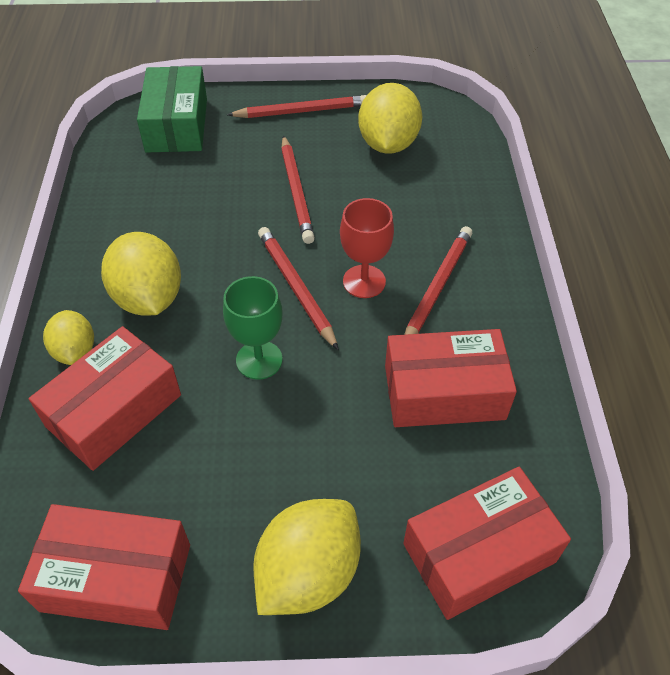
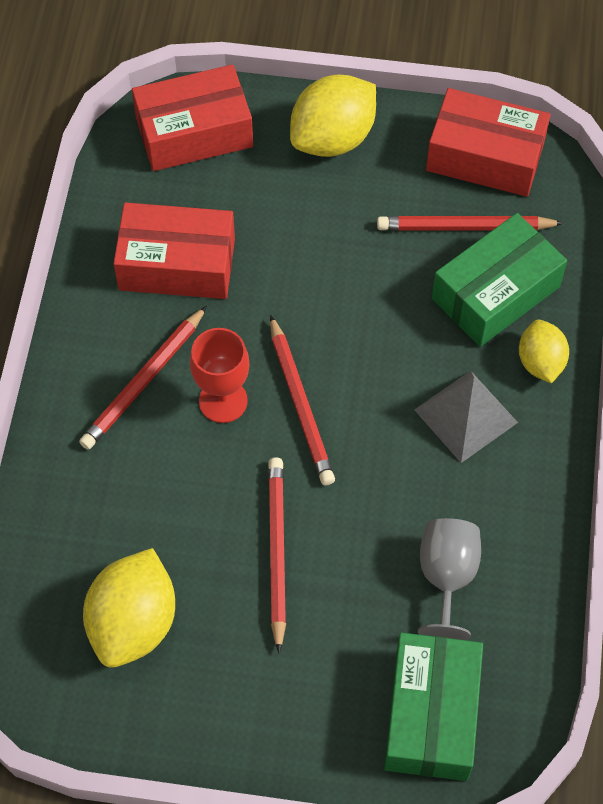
camera: 170 degrees left, 10 degrees up
red box [29,326,181,471] -> green box [432,213,567,347]
yellow lemon [101,232,181,316] -> grey pyramid [414,371,518,463]
green goblet [223,276,282,380] -> none
red pencil [227,95,367,118] -> red pencil moved to [377,216,564,231]
none -> grey goblet [418,518,481,640]

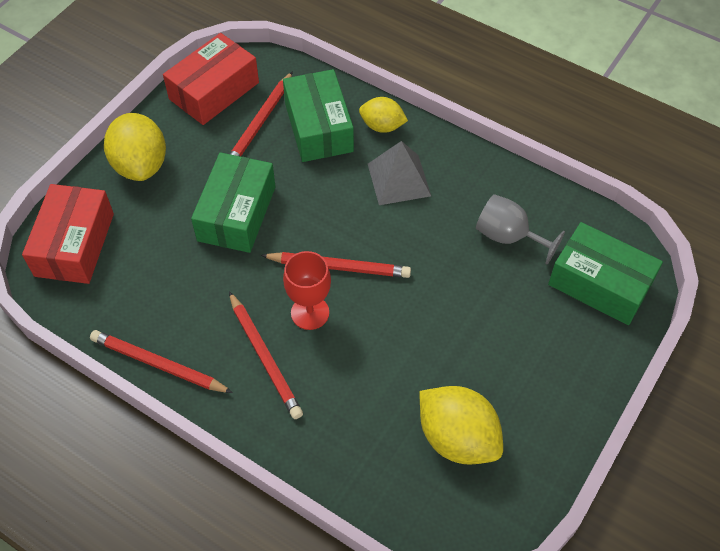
camera: 65 degrees left, 5 degrees down
red box [113,202,235,299] -> none
red pencil [268,457,286,653] -> red pencil moved to [90,330,233,393]
none -> green box [191,152,275,253]

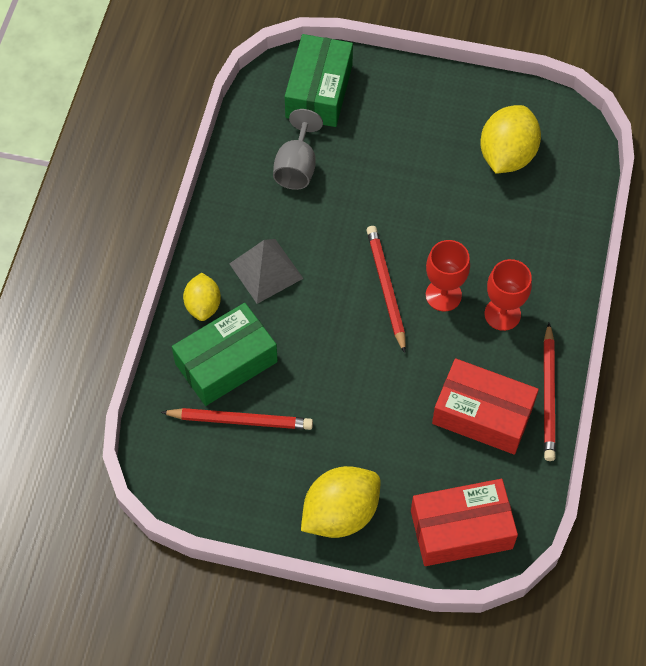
camera: 110 degrees left, 5 degrees up
red box [163,33,259,125] -> red box moved to [432,358,539,455]
green box [191,152,275,253] -> none
red pencil [229,291,303,419] -> red goblet [485,259,532,331]

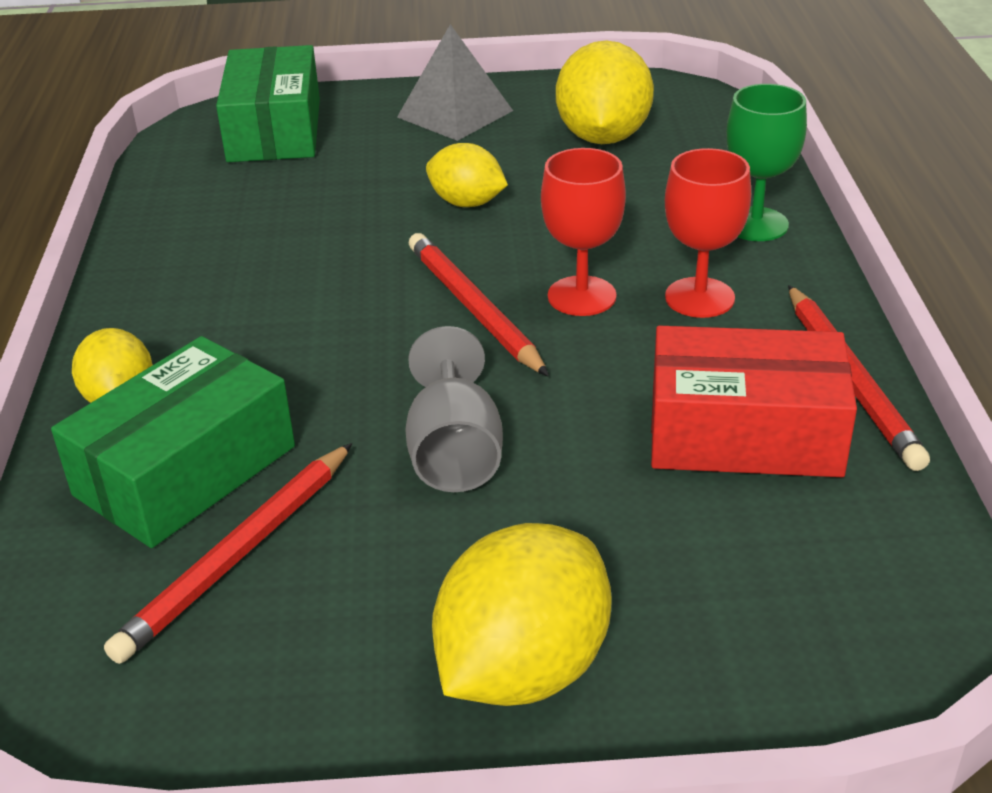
camera: 15 degrees left, 25 degrees down
red pencil [161,408,313,430] -> red pencil turned 135 degrees clockwise [104,443,352,664]
grey pyramid [229,239,304,304] -> grey pyramid moved to [397,24,513,141]
grey goblet [273,109,323,190] -> grey goblet moved to [405,326,503,492]
red box [411,479,518,566] -> none
none -> yellow lemon [426,143,508,207]
none -> green goblet [726,84,807,241]

